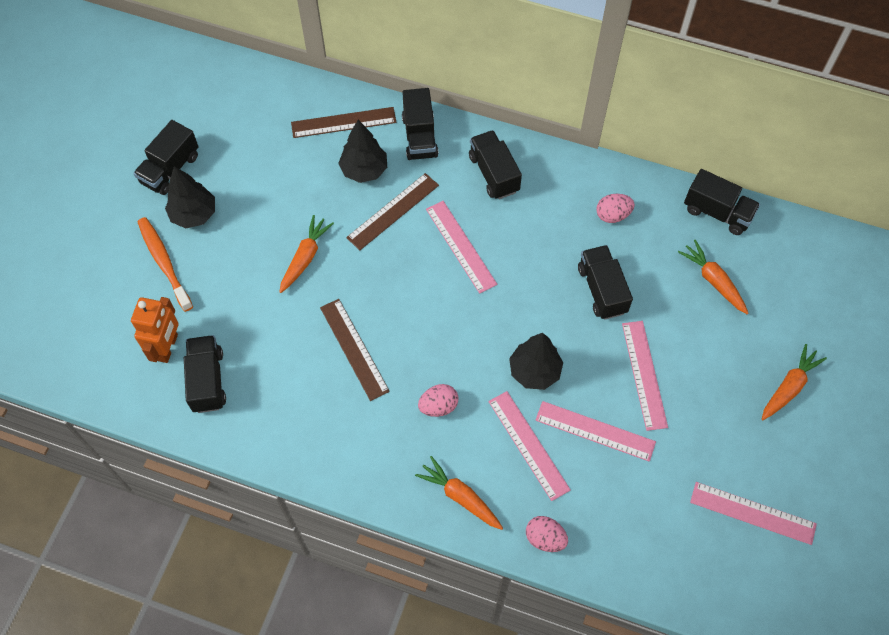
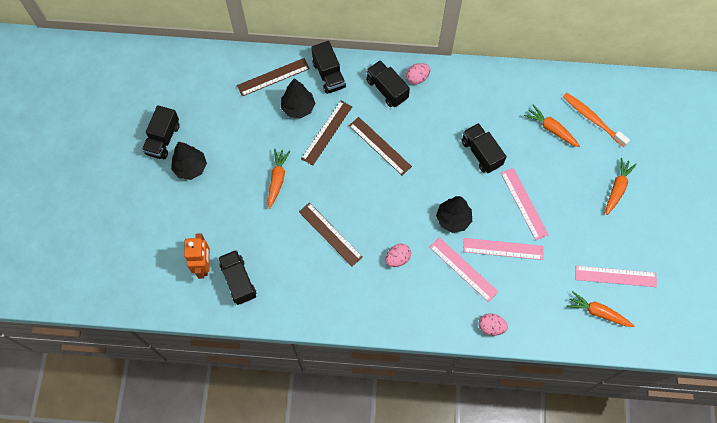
camera: 15 degrees left, 5 degrees up
orange toothbrush [137,217,193,312] -> orange toothbrush moved to [563,93,630,147]
orange carrot [415,456,503,530] -> orange carrot moved to [567,291,635,327]
pink ruler [426,201,497,294] -> brown ruler [349,117,412,175]
pink egg [596,194,635,223] -> pink egg moved to [406,63,431,84]
black truck [684,169,760,235] -> none

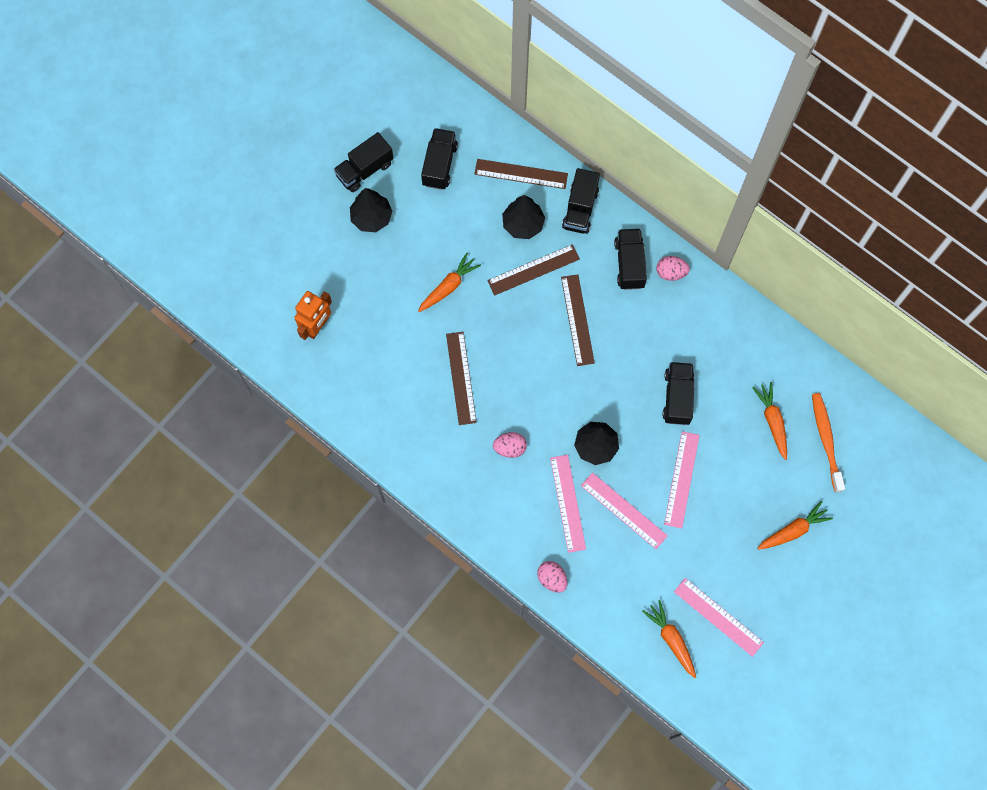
camera: 35 degrees right, 5 degrees up
black truck [218,250,257,305] -> black truck moved to [421,128,458,190]

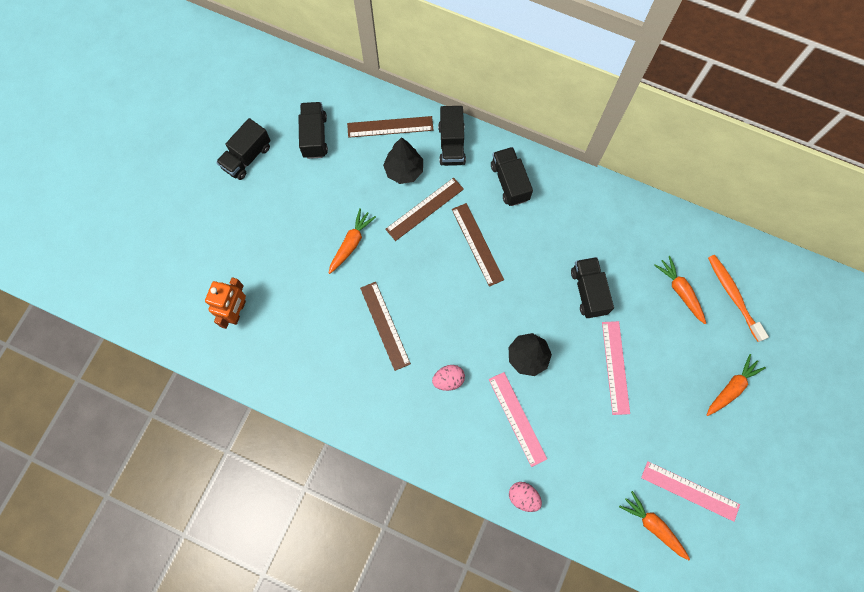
camera: 15 degrees left, 0 degrees up
black tree [350,188,392,232] -> none
pink ruler [581,472,668,549] -> none
pink egg [656,256,690,281] -> none

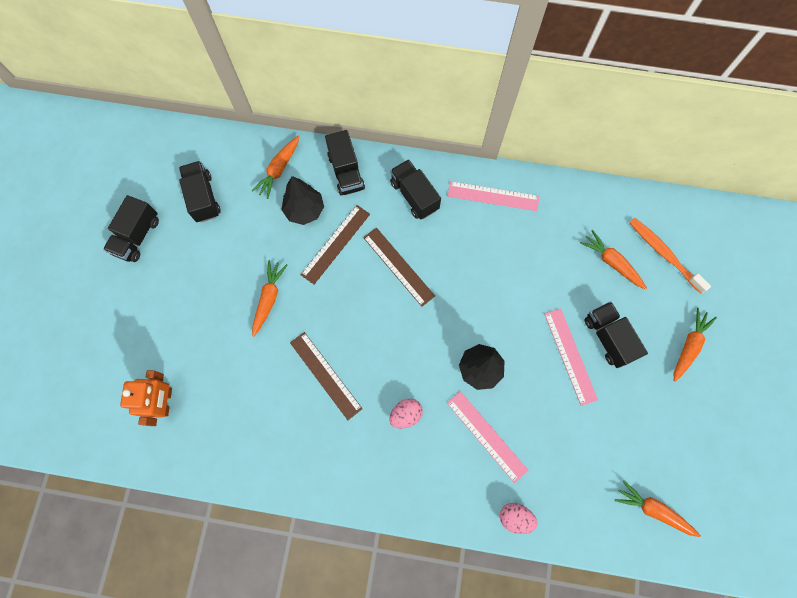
camera: 15 degrees left, 0 degrees up
brown ruler [347,116,433,138] -> orange carrot [252,136,299,199]
black truck [571,257,614,318] -> black truck moved to [584,302,648,368]
pink ruler [641,461,740,522] -> pink ruler moved to [448,181,539,211]

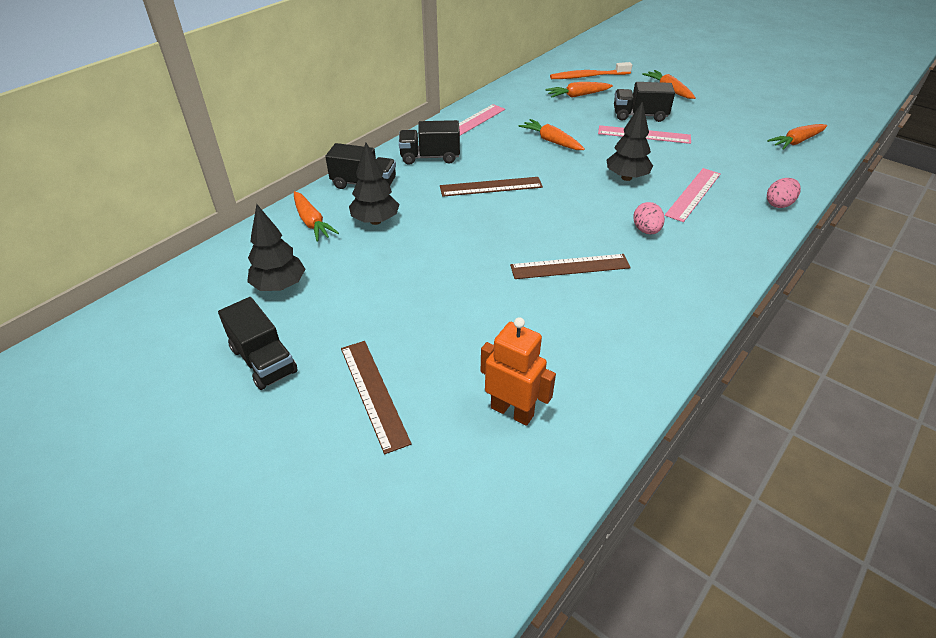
camera: 60 degrees left, 30 degrees down
black truck [179,161,221,222] -> black tree [247,204,305,291]
orange carrot [252,260,287,337] -> orange carrot moved to [519,119,585,150]
brown ruler [301,205,370,284] -> brown ruler moved to [341,341,412,454]
pink ruler [447,391,529,483] -> pink ruler turned 45 degrees counterclockwise [665,168,721,222]

